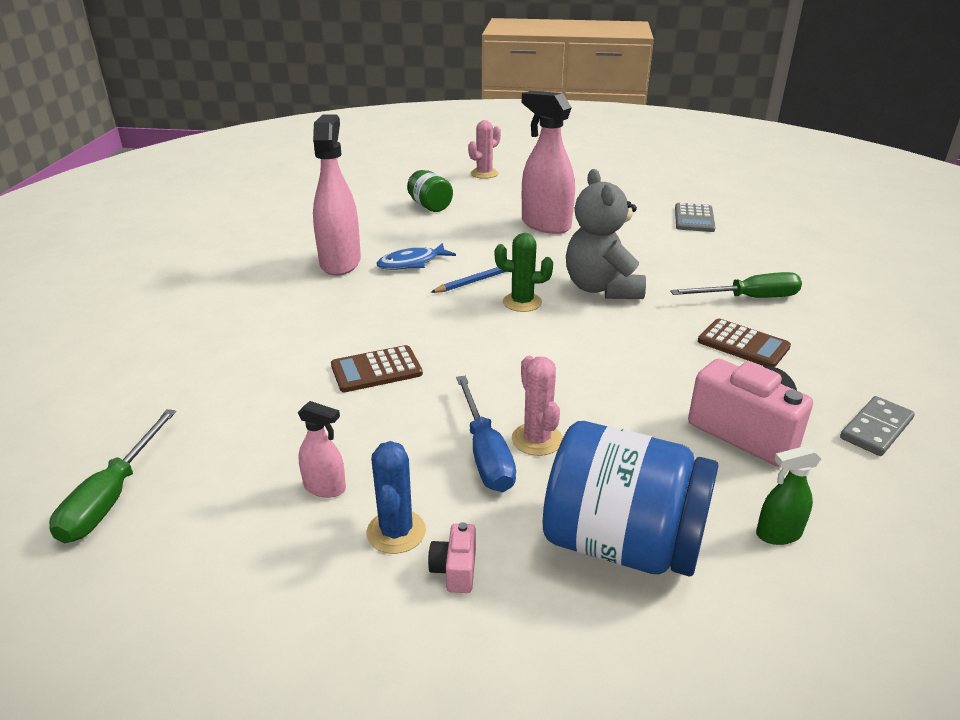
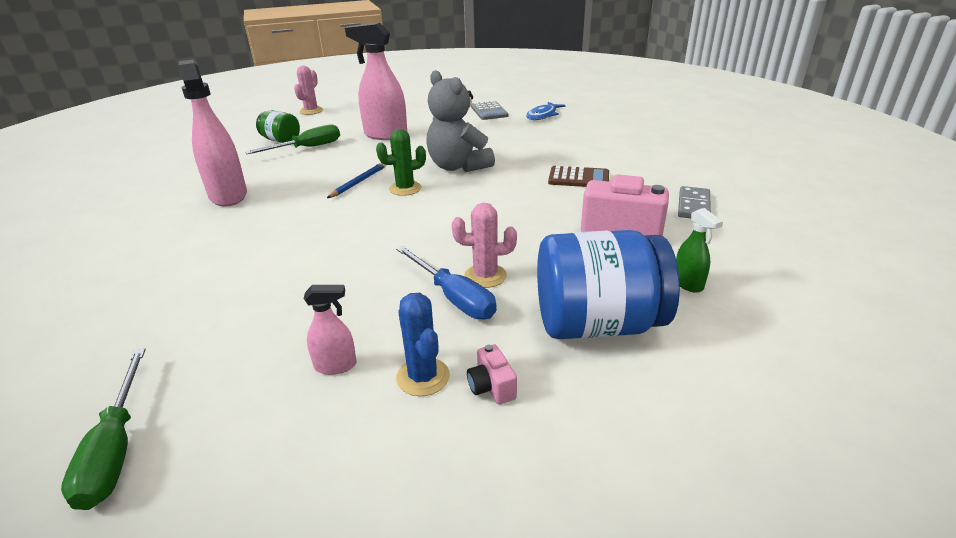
camera: 25 degrees left, 0 degrees up
brown calculator [331,345,423,392] -> none
blue fish [376,243,456,270] -> blue fish moved to [526,102,565,120]
pink cactus [512,356,563,456] -> pink cactus turned 45 degrees counterclockwise [452,203,517,288]
green screwdriver [670,272,802,298] -> green screwdriver moved to [245,124,340,154]
green spray bottle [756,445,821,545] -> green spray bottle turned 75 degrees counterclockwise [676,208,723,293]

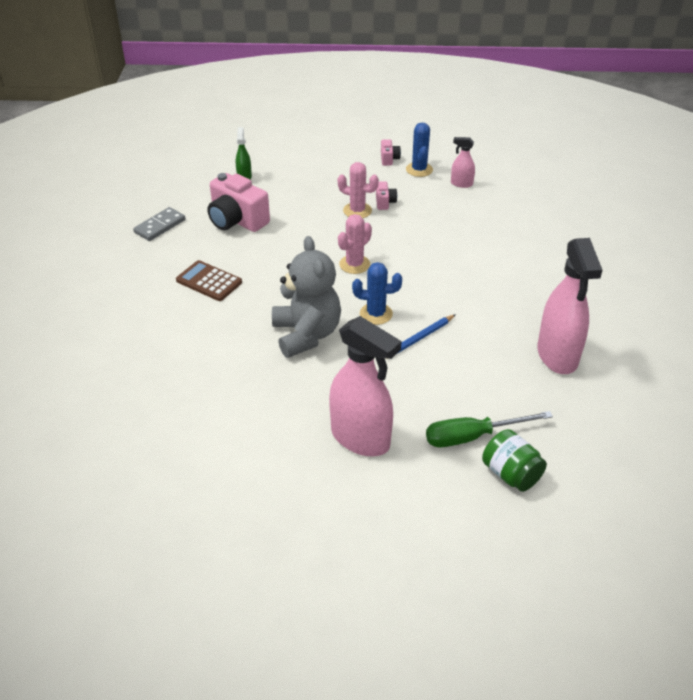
camera: 160 degrees left, 10 degrees up
green screwdriver [61,348,146,510] -> none
pink cactus [294,66,323,115] -> pink cactus moved to [338,214,372,274]
green cactus [376,129,426,196] -> blue cactus [352,262,402,325]
blue screwdriver [396,246,497,319] -> pink camera [376,181,397,210]
grey calculator [471,101,509,120] -> none
blue fish [526,102,565,120] -> none
blue jar [537,230,680,339] -> none

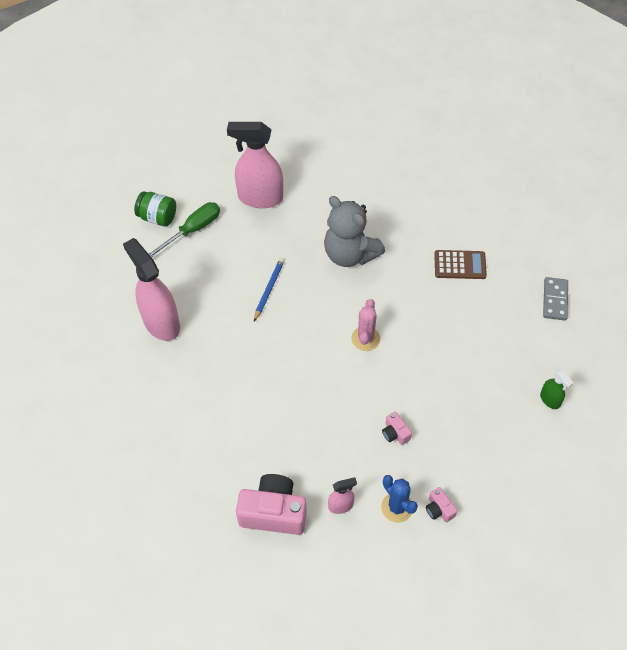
camera: 150 degrees right, 15 degrees up
pink camera [207,173,270,232] -> pink camera moved to [236,474,307,535]
pink cactus [338,162,379,218] -> none
blue cactus [352,262,402,325] -> none

